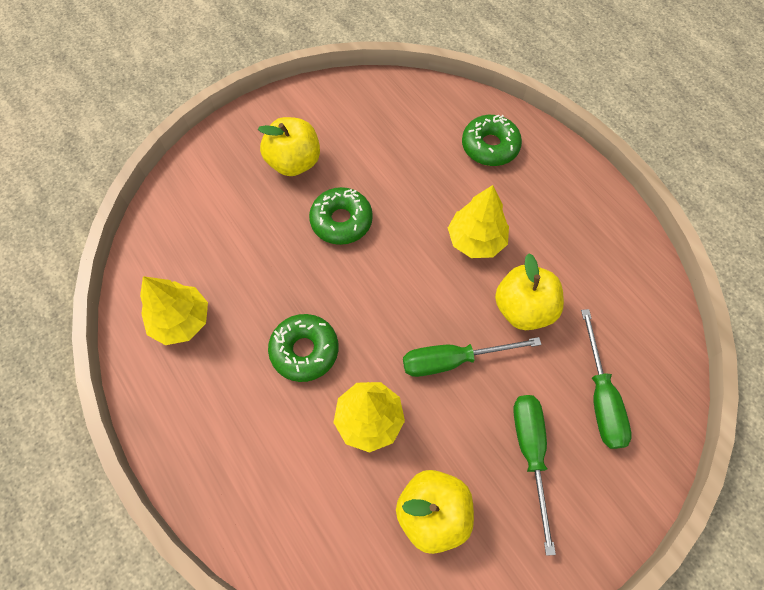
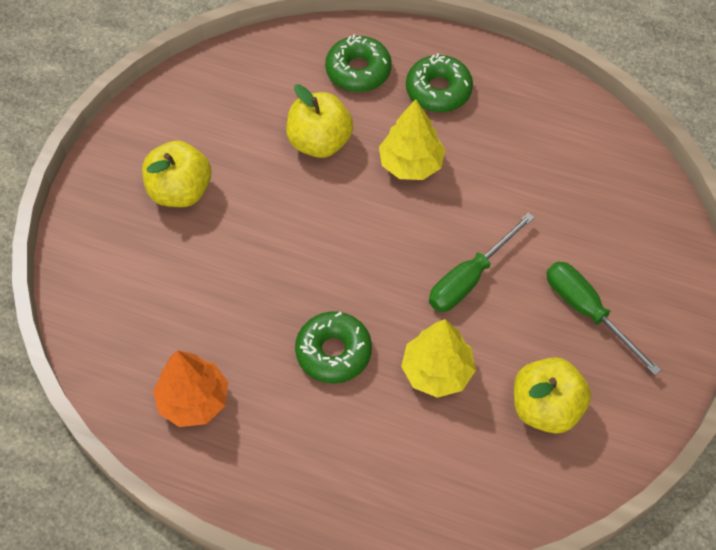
camera: 35 degrees left, 5 degrees down
yellow tree [140,276,208,345] -> orange tree [153,350,228,427]
green donut [309,187,373,245] -> green donut moved to [406,53,473,112]
yellow apple [495,253,564,330] -> yellow apple moved to [286,84,353,158]
green screwdriver [581,309,632,449] -> none

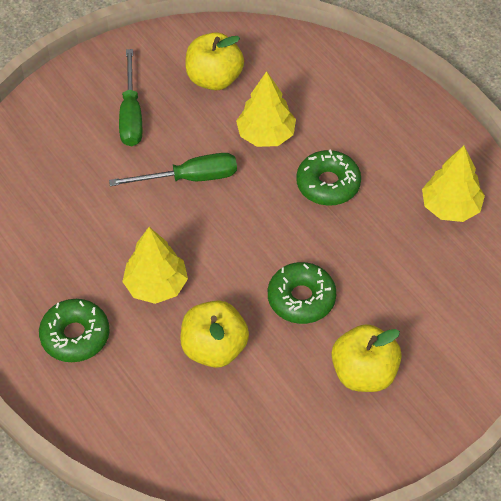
camera: 145 degrees left, 5 degrees down
orange tree [153,350,228,427] -> yellow tree [422,146,485,222]
green donut [325,34,392,92] -> green donut moved to [268,262,336,324]

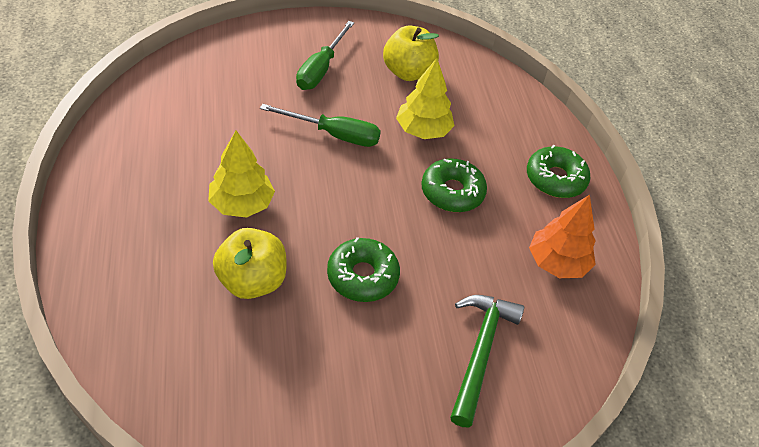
camera: 20 degrees right, 5 degrees down
green donut [39,299,110,362] -> green donut moved to [527,145,590,198]
yellow apple [332,324,402,392] -> none
yellow tree [422,146,485,222] -> orange tree [529,195,596,278]
none -> green hammer [450,295,524,427]

